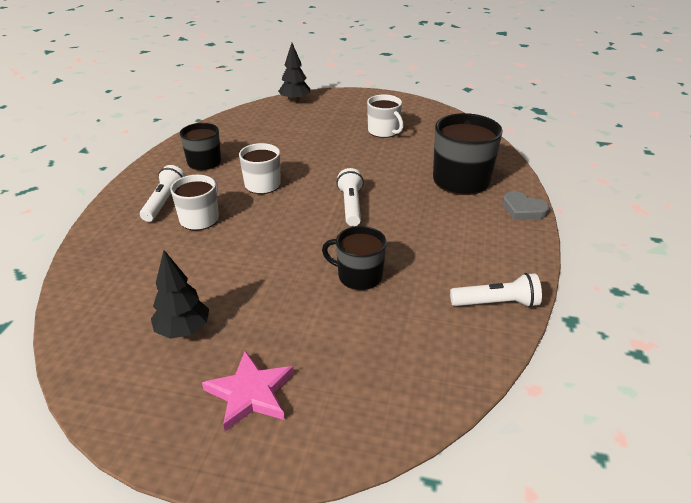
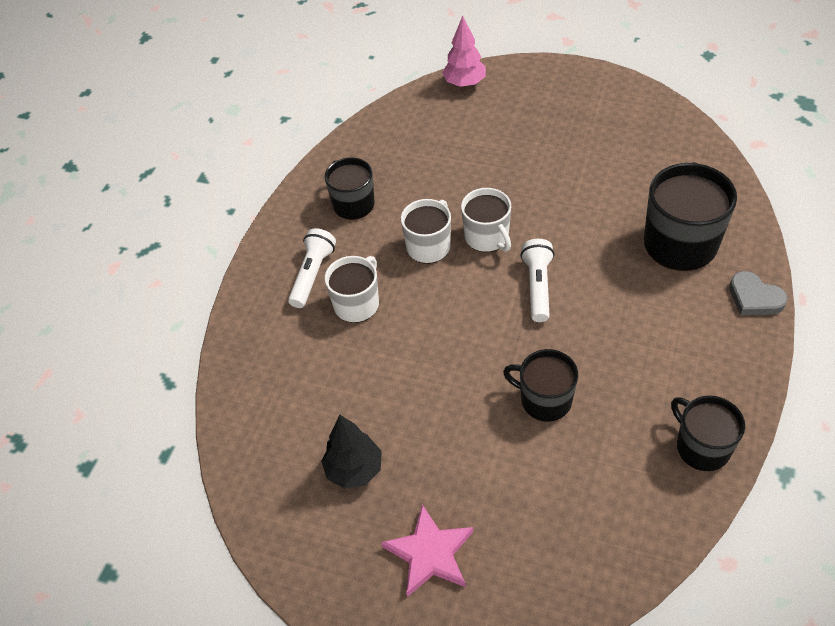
camera: 10 degrees right, 15 degrees up
black tree [278,43,310,103] -> pink tree [442,16,486,87]
white mug [367,95,404,138] -> white mug moved to [461,188,511,252]
white flashlight [450,273,542,308] -> black mug [671,395,745,471]

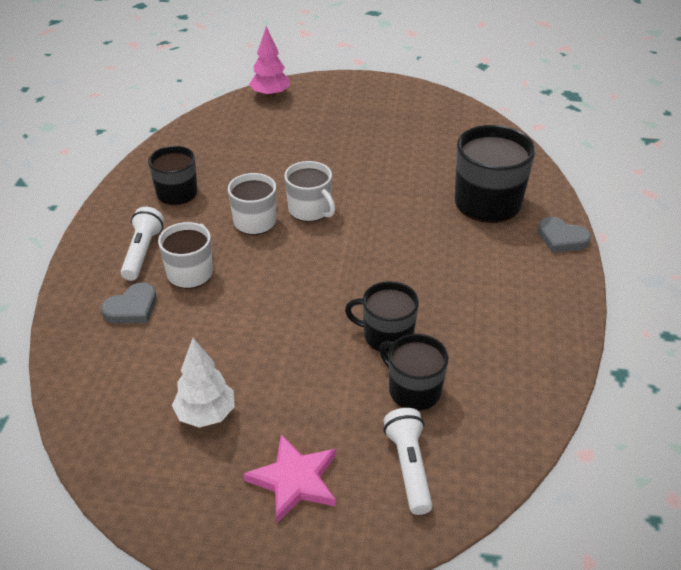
camera: 15 degrees left, 10 degrees down
black tree [321,415,382,489] -> white tree [172,338,235,428]
white flashlight [520,239,555,322] -> white flashlight moved to [383,408,432,515]
black mug [671,395,745,471] -> black mug moved to [379,334,449,411]
none -> grey heart [101,282,157,324]

